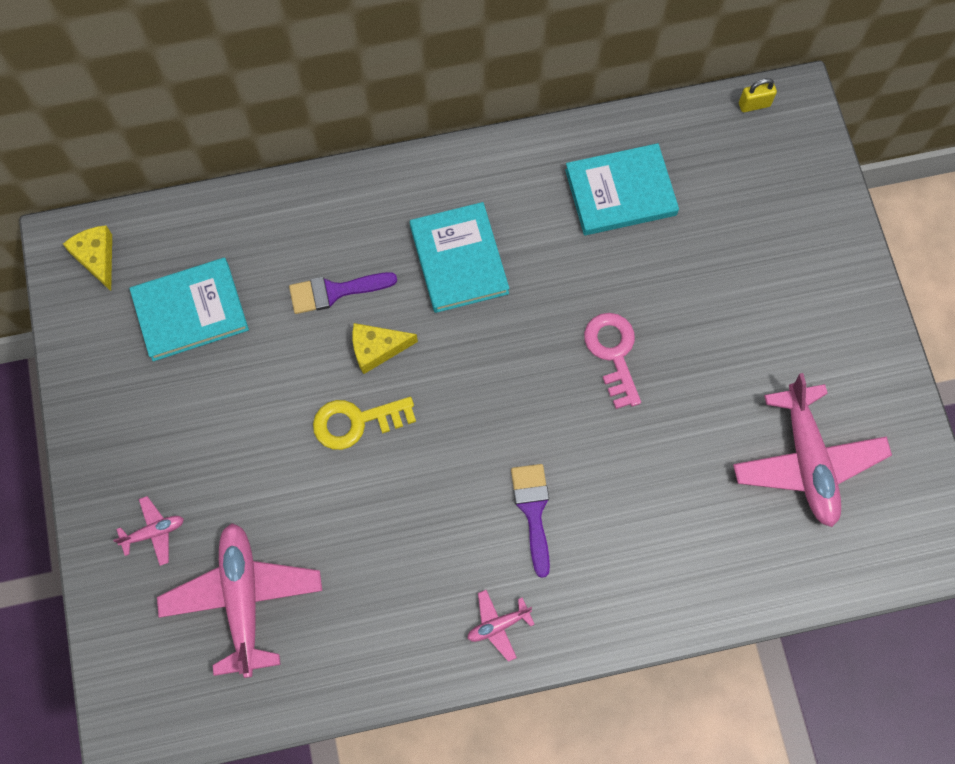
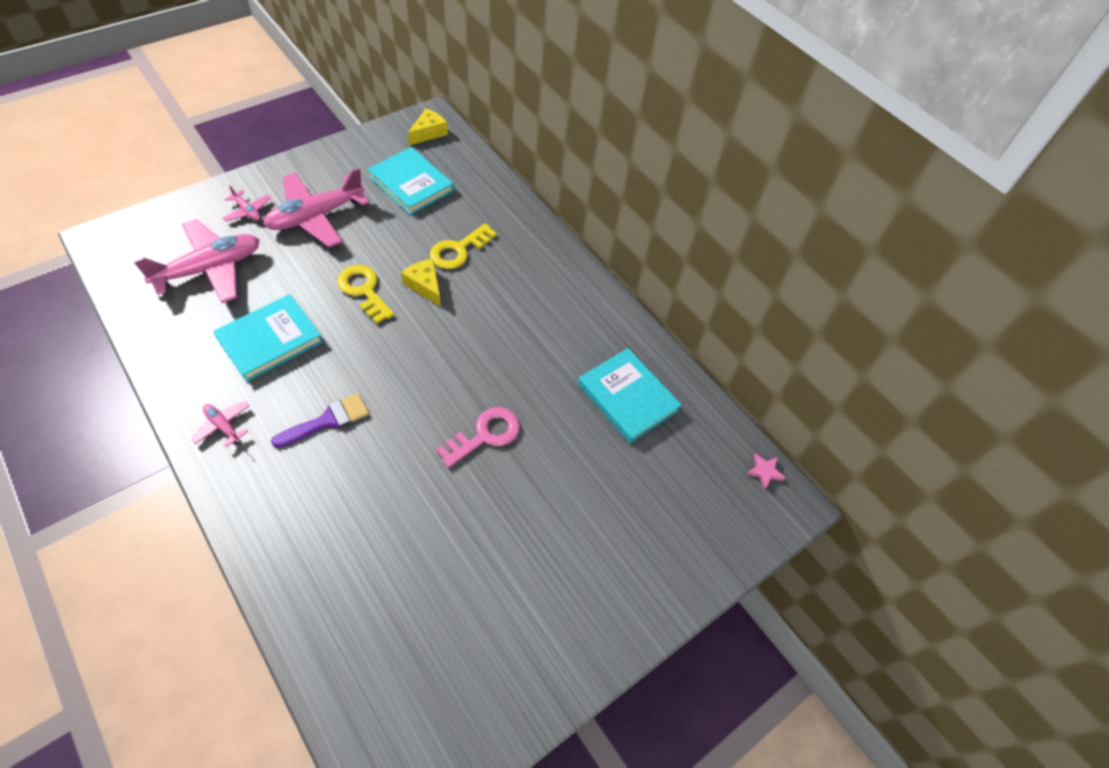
camera: 60 degrees right, 15 degrees down
purple brush [289,272,397,314] -> yellow key [430,223,497,269]
turquoise book [410,202,509,313] -> turquoise book moved to [213,294,323,382]
pink plane [733,373,892,527] -> pink plane moved to [263,168,369,247]
yellow padlock [739,78,777,112] -> pink star [747,453,785,489]

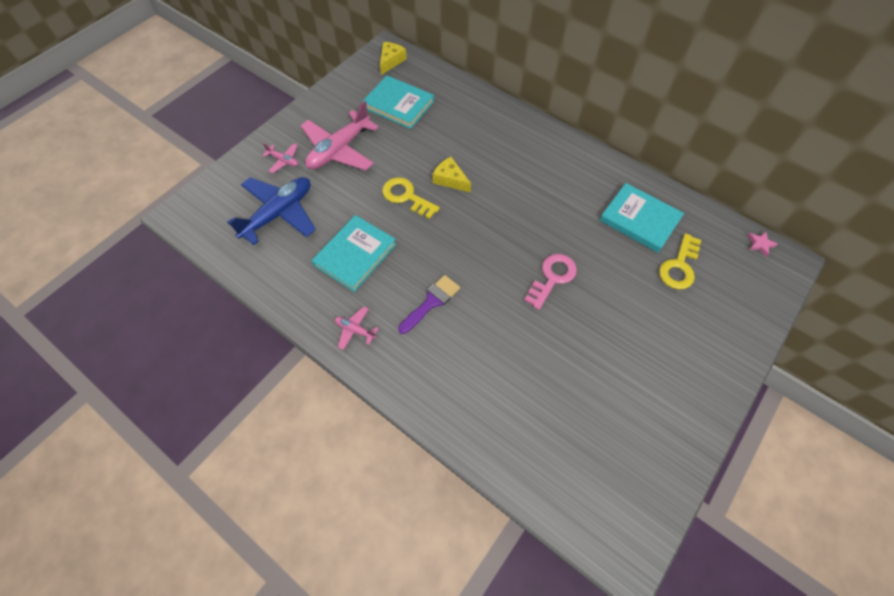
camera: 10 degrees left, 5 degrees up
pink plane [133,219,259,303] -> blue plane [227,177,316,245]
yellow key [430,223,497,269] -> yellow key moved to [659,233,701,289]

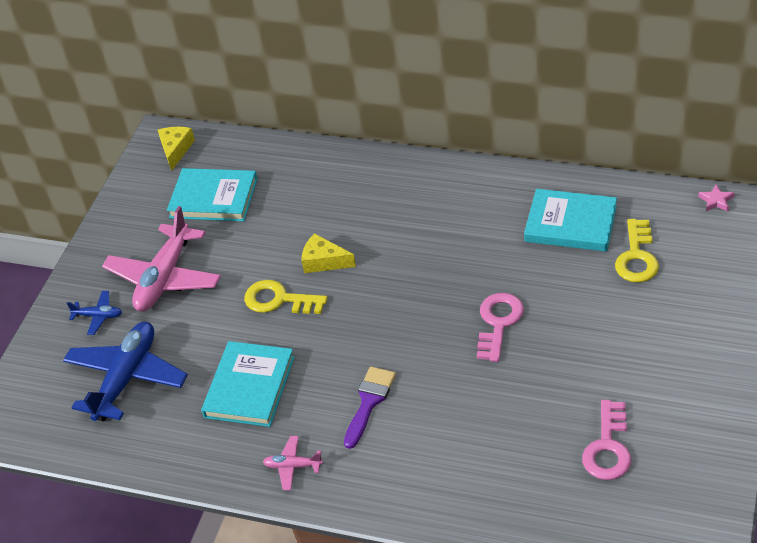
camera: 15 degrees left, 15 degrees down
pink plane [262,143,298,173] -> blue plane [67,291,122,335]
none -> pink key [582,400,631,480]

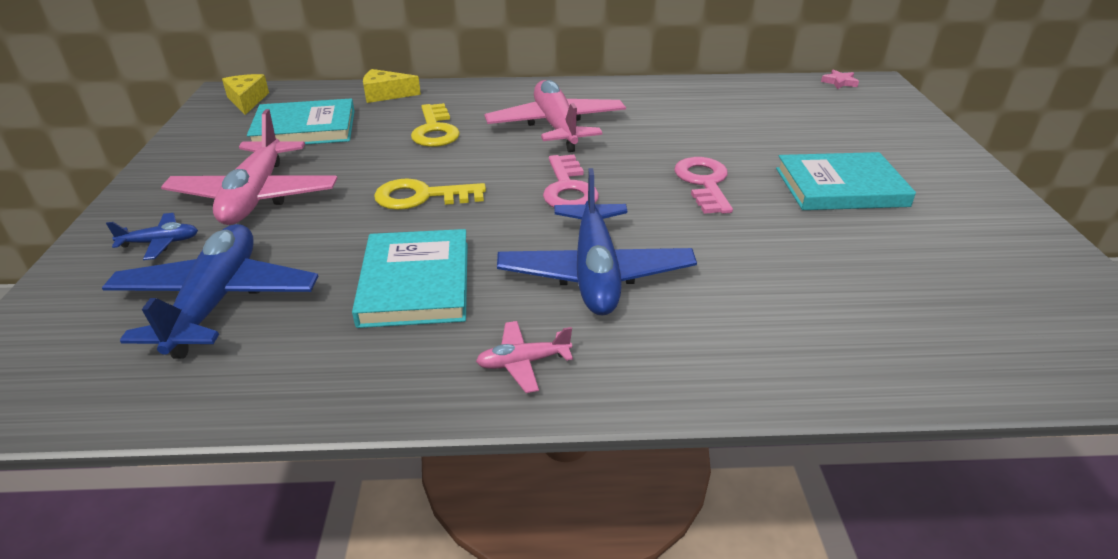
camera: 25 degrees left, 10 degrees down
yellow cheese [302,233,356,273] -> yellow cheese moved to [363,69,421,103]
purple brush [344,366,396,449] -> blue plane [497,168,697,316]
turquoise book [524,189,617,252] -> turquoise book moved to [776,152,916,210]
pink key [582,400,631,480] -> pink key moved to [543,155,599,207]
yellow key [615,219,659,283] -> yellow key moved to [411,103,460,147]
none -> pink plane [485,80,626,152]

